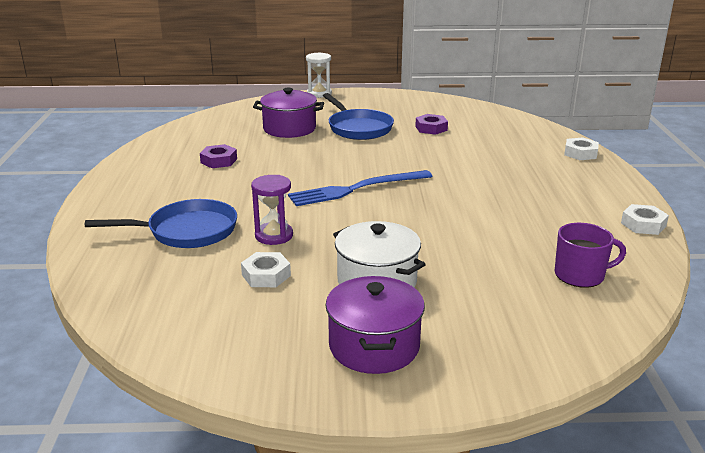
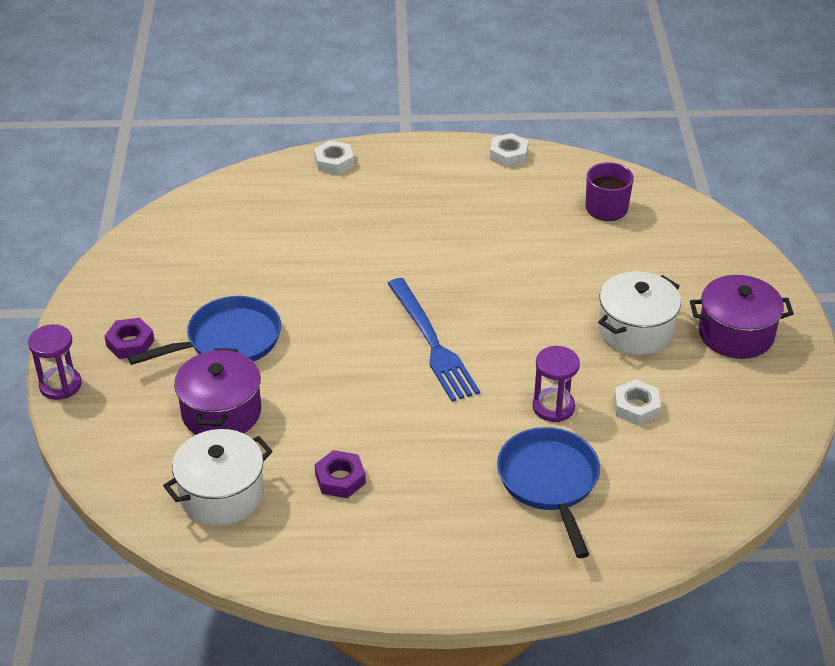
camera: 90 degrees left, 15 degrees up
white hourglass [306,52,332,98] -> purple hourglass [28,324,82,400]
purple nut [415,114,448,135] -> purple nut moved to [104,318,154,359]
none -> white pot [163,429,272,526]

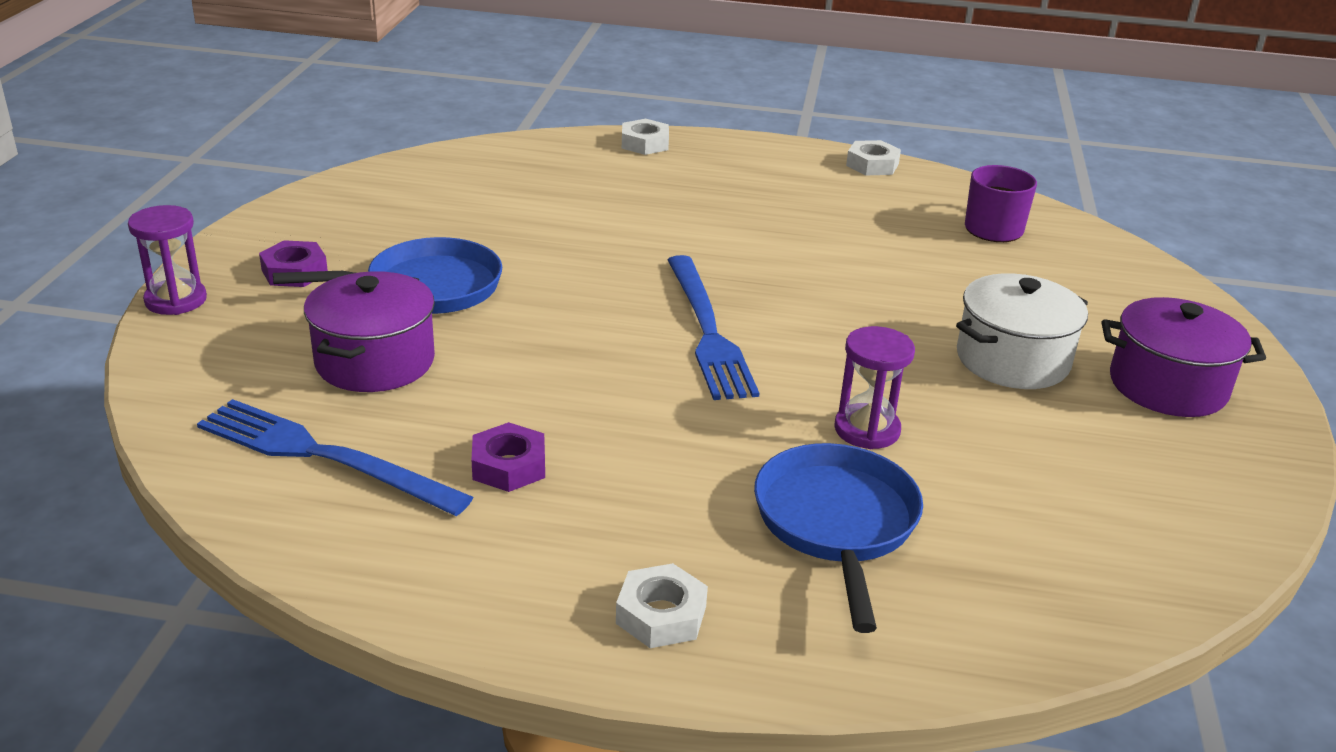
camera: 10 degrees right, 10 degrees down
white pot [163,429,272,526] -> blue fork [197,399,473,516]
white nut [614,379,661,426] -> white nut moved to [616,563,708,648]

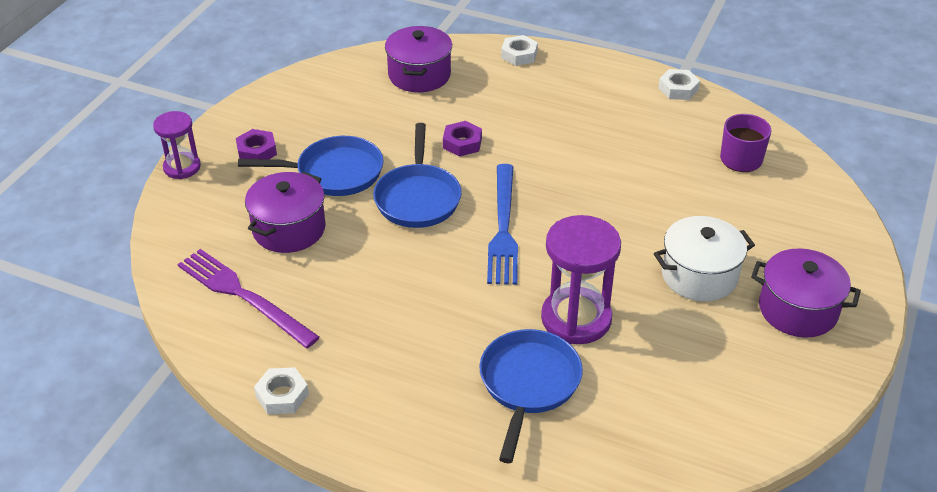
camera: 15 degrees right, 10 degrees up
blue fork [197,399,473,516] -> purple fork [177,249,320,348]
purple nut [472,422,545,492] -> purple nut moved to [443,121,482,157]
white nut [616,563,708,648] -> white nut moved to [254,367,309,414]
purple hourglass [834,326,915,449] -> purple hourglass [541,215,621,344], size x1.67
none -> blue pan [373,123,462,228]
none -> purple pot [385,26,452,92]

